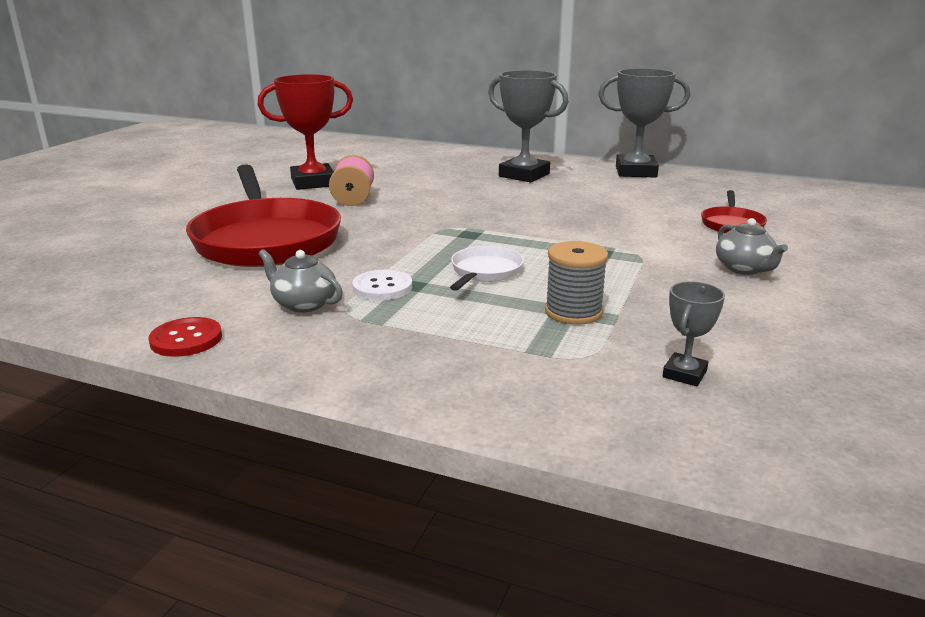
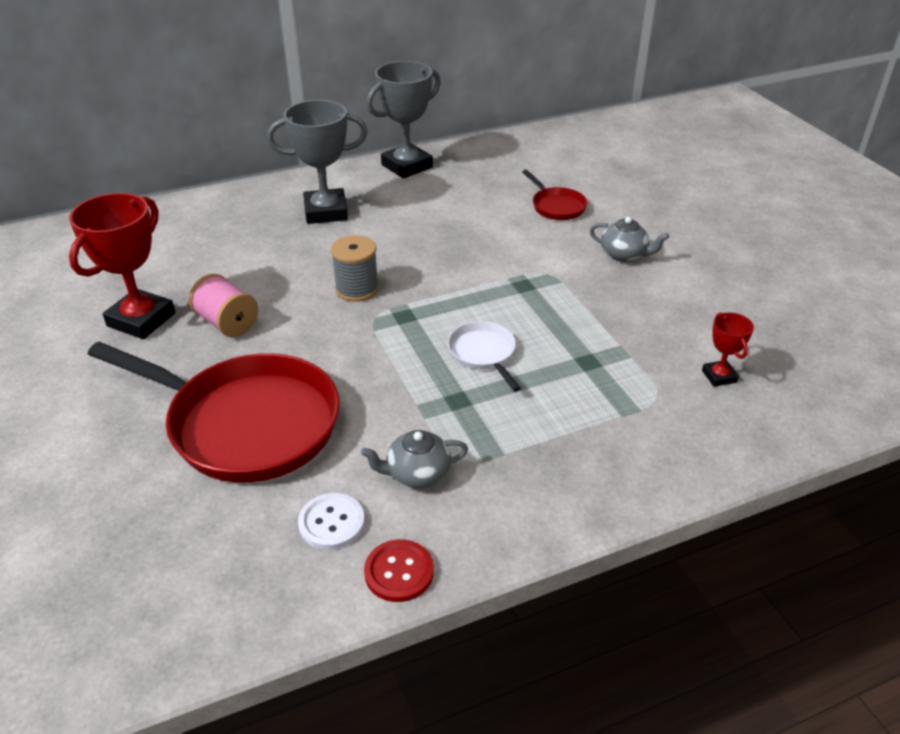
camera: 45 degrees left, 15 degrees up
white button [352,270,412,300] -> white button moved to [298,493,365,550]
grey spool [545,241,608,325] -> grey spool moved to [331,235,379,302]
grey trophy [663,281,725,387] -> red trophy [702,312,754,387]

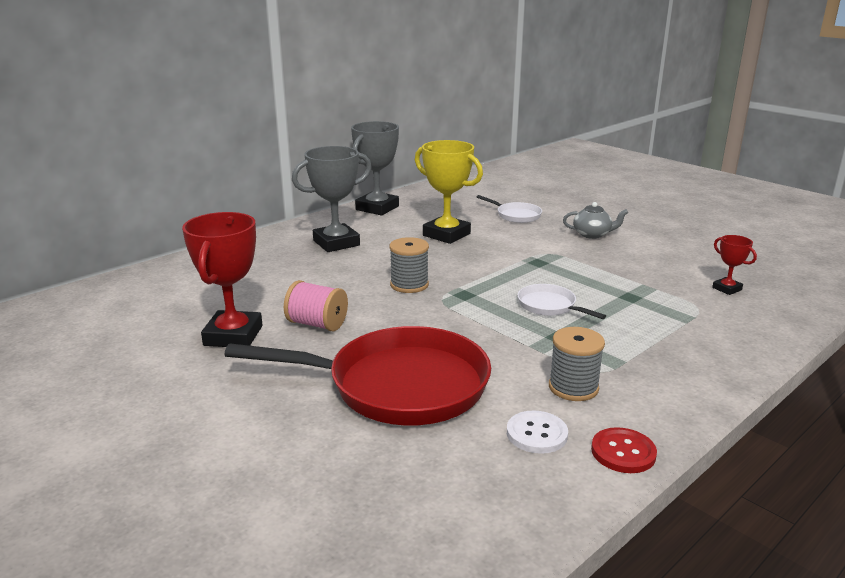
camera: 20 degrees left, 15 degrees down
grey teapot [361,430,468,488] -> grey spool [549,327,605,401]
red pan [522,170,588,220] -> white pan [477,195,542,223]
none -> yellow trophy [415,140,483,244]

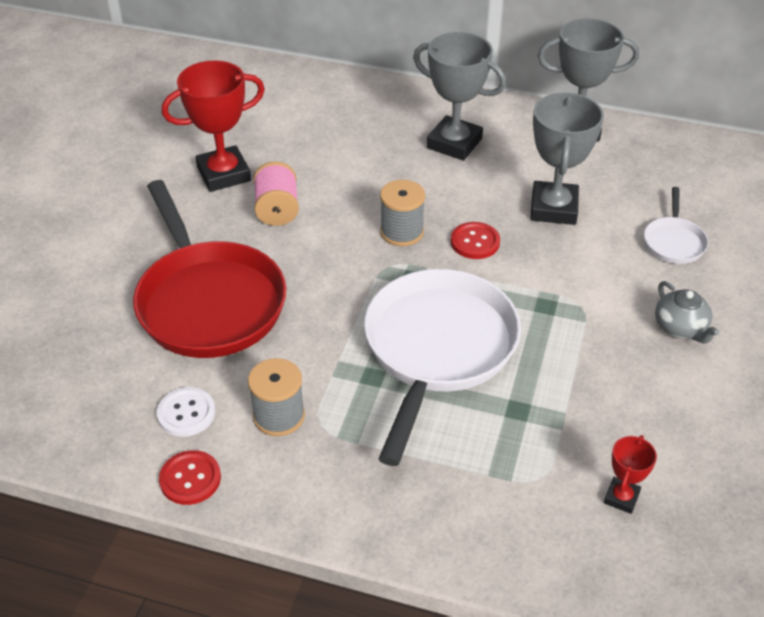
camera: 60 degrees right, 20 degrees up
yellow trophy [415,140,483,244] -> grey trophy [530,92,604,225]
white pan [517,284,606,319] -> white pan [364,269,521,466], size x2.23
none -> red button [451,222,500,259]

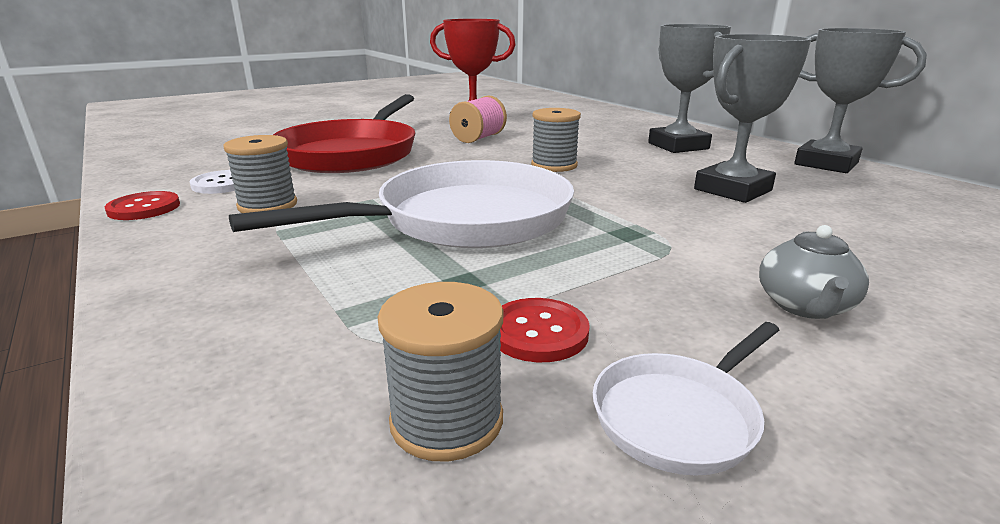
camera: 40 degrees right, 20 degrees down
red button [451,222,500,259] -> red button moved to [500,298,590,362]
red trophy [604,435,657,514] -> grey spool [378,282,503,461]
white pan [644,187,709,264] -> white pan moved to [593,322,779,476]

